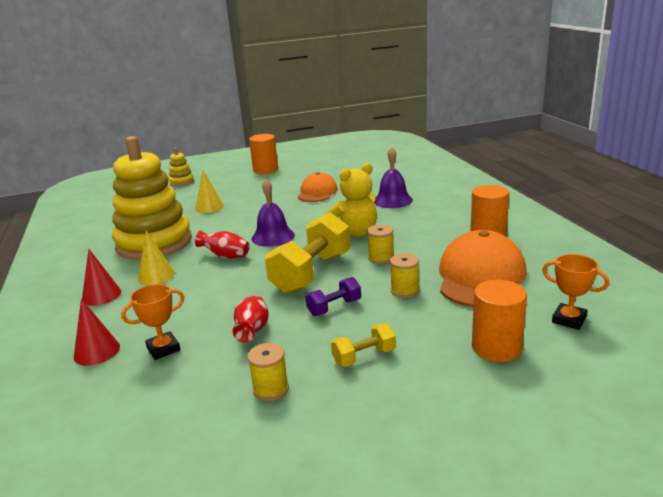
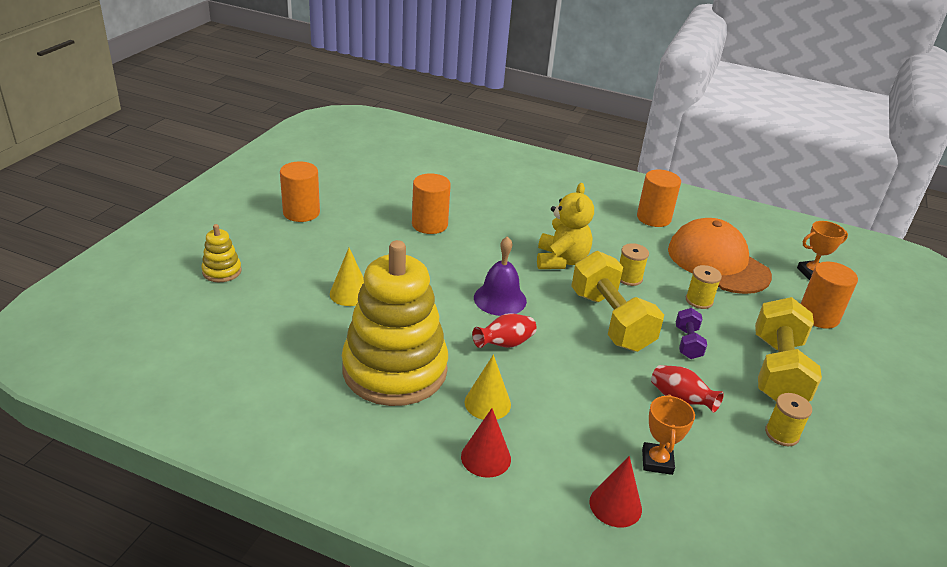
camera: 55 degrees left, 10 degrees up
orange cap [298,172,338,202] -> orange cylinder [412,173,451,234]
yellow dumbbell [331,324,396,367] -> yellow dumbbell [755,297,822,402], size x2.05
purple bell [374,147,413,208] -> none

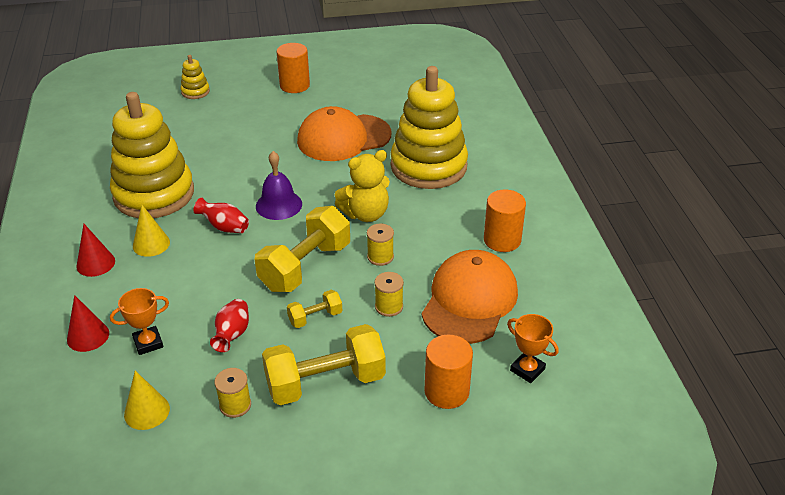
camera: 60 degrees right, 5 degrees up
yellow cone [330,248,364,306] -> yellow cone moved to [124,371,170,430]
orange cylinder [412,173,451,234] -> orange cap [297,106,392,161]
purple dumbbell [676,308,707,359] -> yellow dumbbell [287,290,342,328]
none -> yellow stacking toy [391,66,468,189]

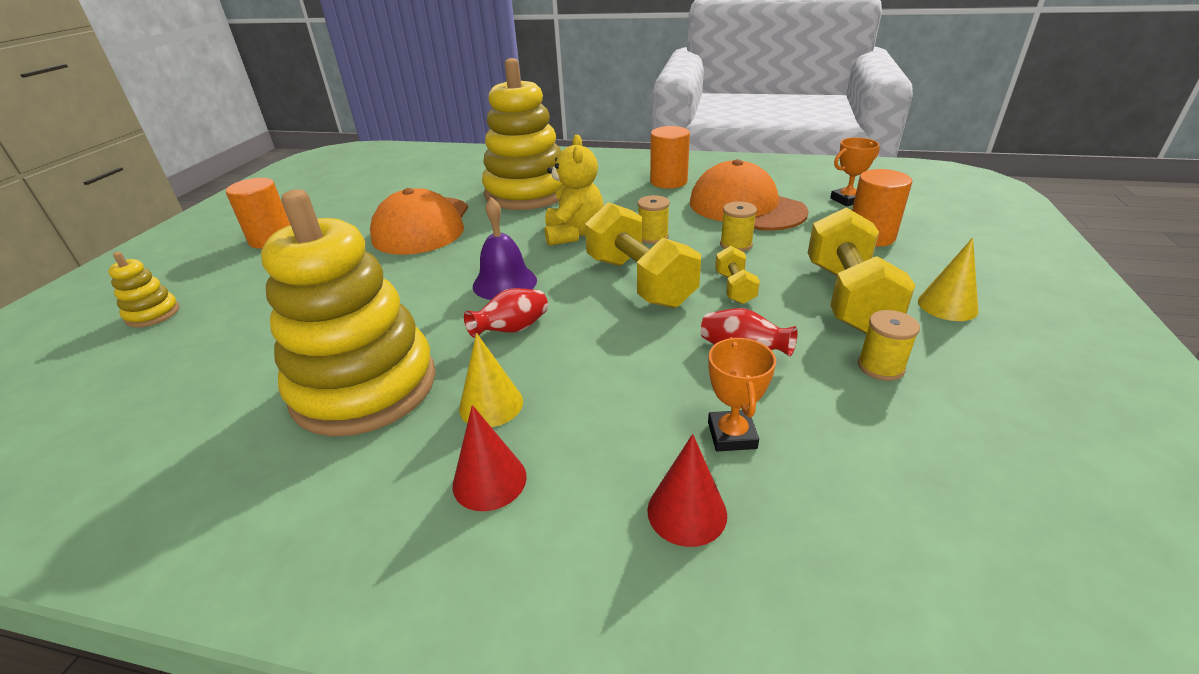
camera: 65 degrees left, 5 degrees down
yellow cone [124,371,170,430] -> yellow cone moved to [918,238,978,321]

